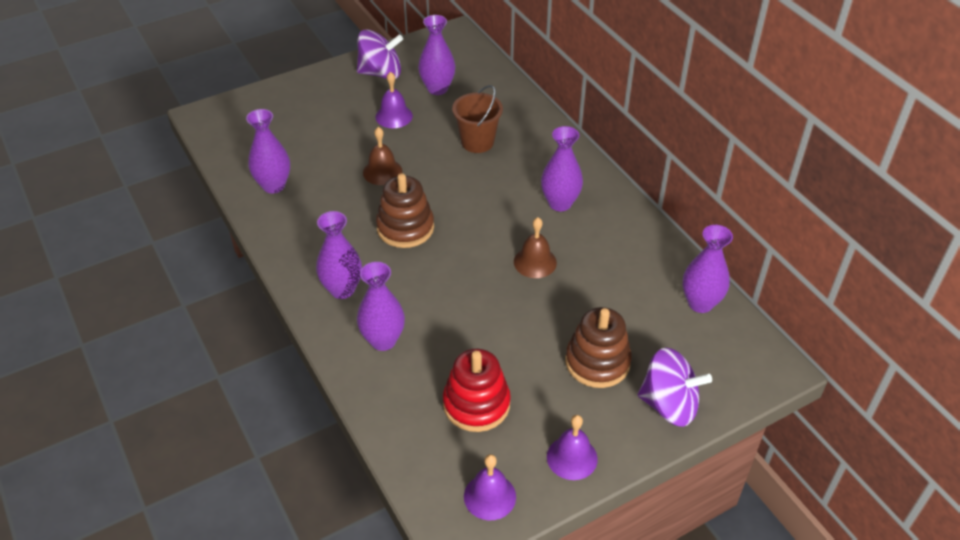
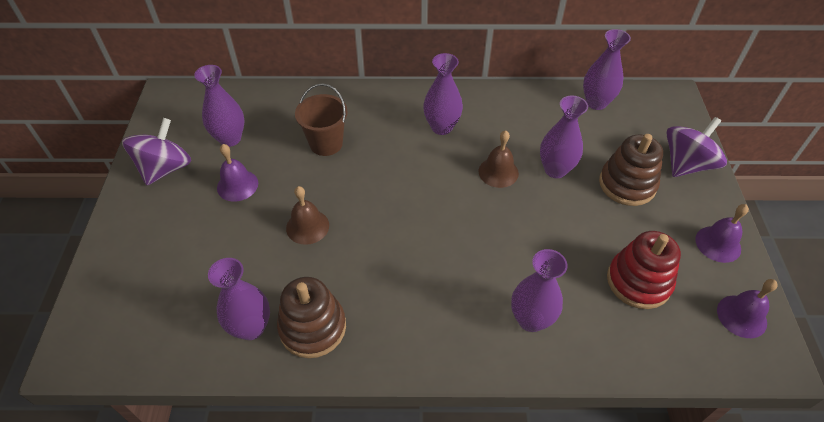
camera: 60 degrees left, 5 degrees up
purple vase [316,211,362,299] -> purple vase moved to [540,96,588,178]
brown stacking toy [376,173,434,248] -> brown stacking toy moved to [277,277,346,358]

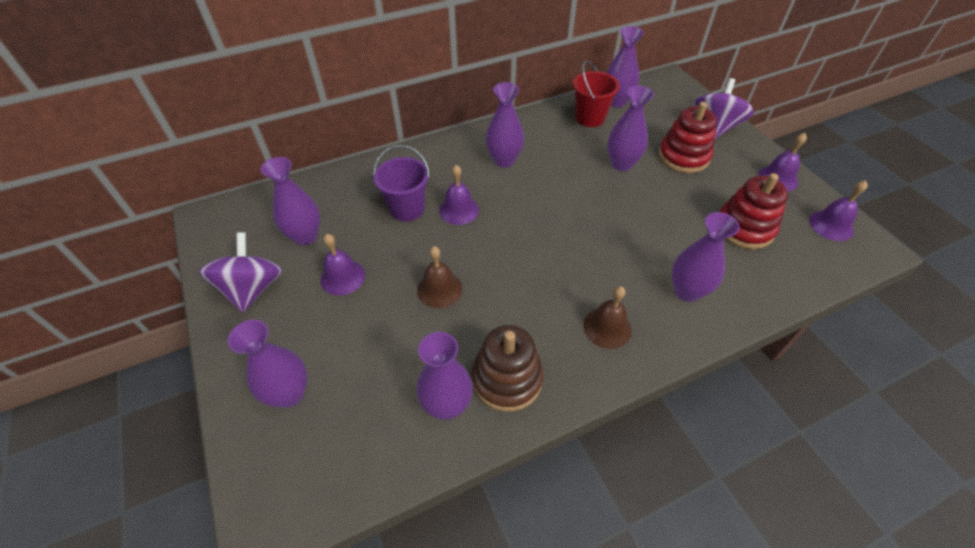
camera: 25 degrees left, 0 degrees up
brown bucket [295,83,348,156] -> purple bucket [373,145,430,221]
brown bell [479,130,519,188] -> brown bell moved to [583,286,632,349]
brown stacking toy [599,134,663,206] -> red stacking toy [658,102,717,173]
none -> purple vase [228,320,308,408]
none -> purple bell [439,165,479,225]
none -> red bucket [573,61,620,127]

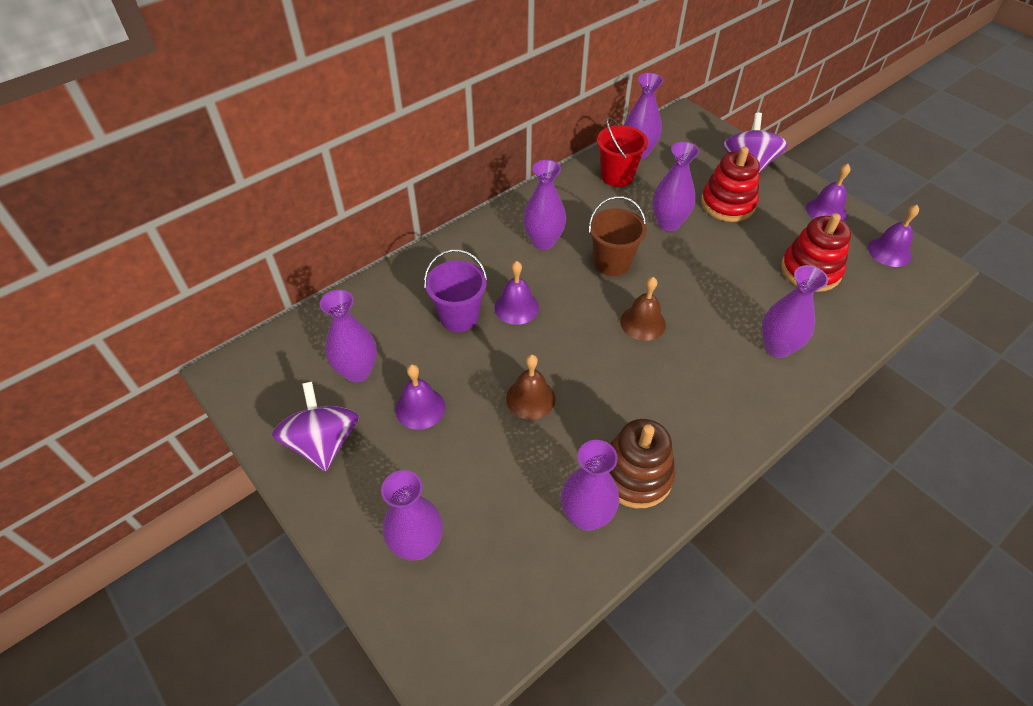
camera: 15 degrees left, 0 degrees up
brown bell [583,286,632,349] -> brown bell moved to [620,277,666,341]
none -> brown bucket [589,196,647,276]

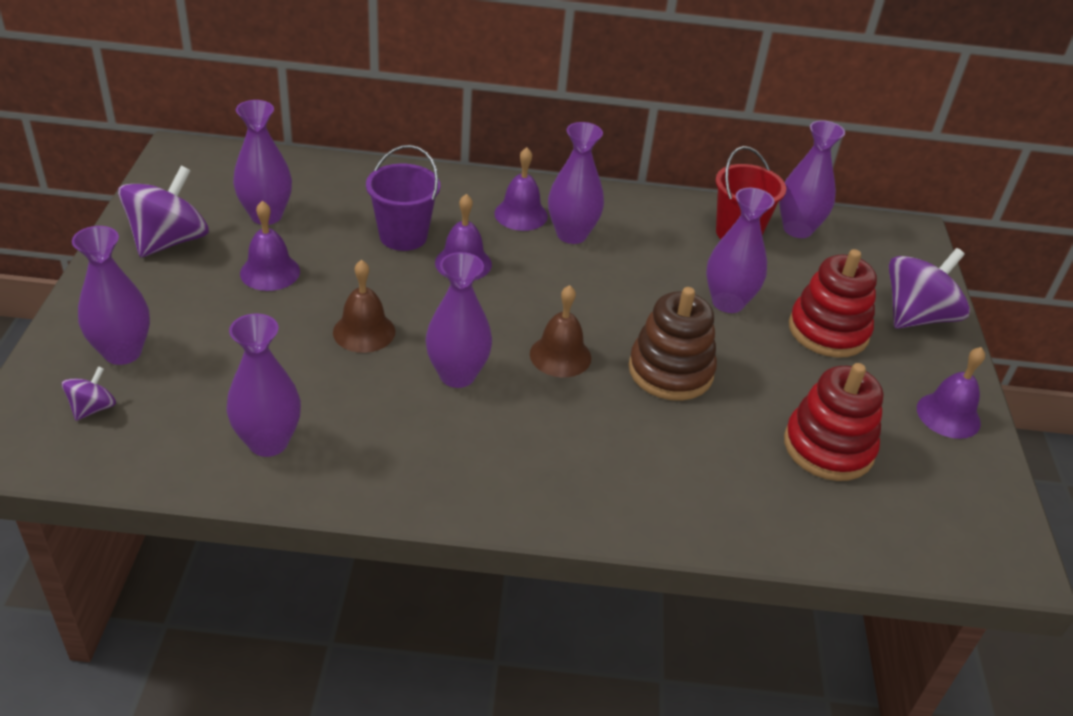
camera: 40 degrees right, 10 degrees down
brown bucket [589,196,647,276] -> none
brown stacking toy [609,419,675,508] -> brown stacking toy moved to [629,287,717,401]
purple vase [762,265,828,358] -> purple vase moved to [426,252,492,388]
purple bell [868,205,919,267] -> purple bell moved to [494,147,548,231]
none -> purple spinning top [62,366,116,421]

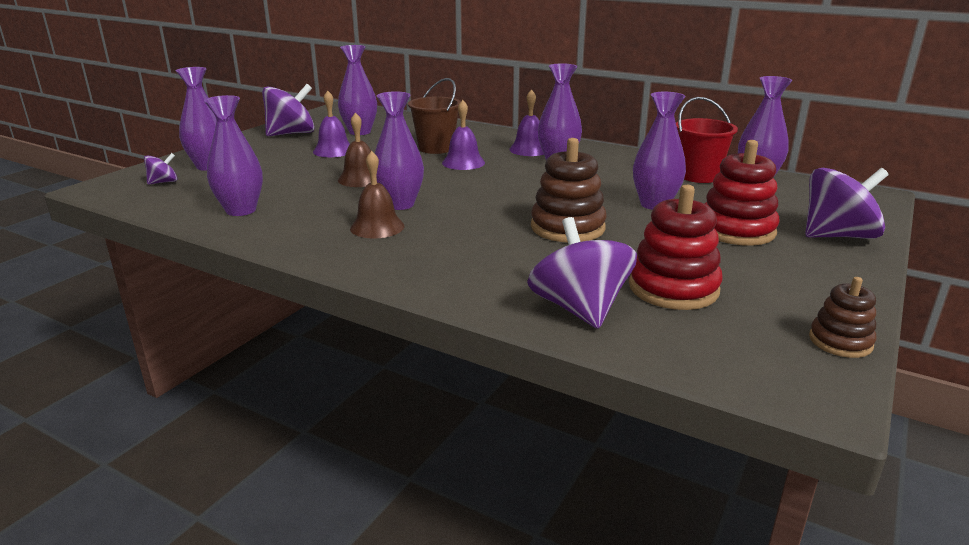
camera: 30 degrees right, 15 degrees down
purple bucket [366,145,440,251] -> brown bucket [408,78,461,154]
brown bell [530,285,591,377] -> brown bell moved to [350,151,404,239]
purple bell [917,347,985,439] -> none
none -> purple spinning top [527,217,637,329]
none -> brown stacking toy [809,277,876,358]

